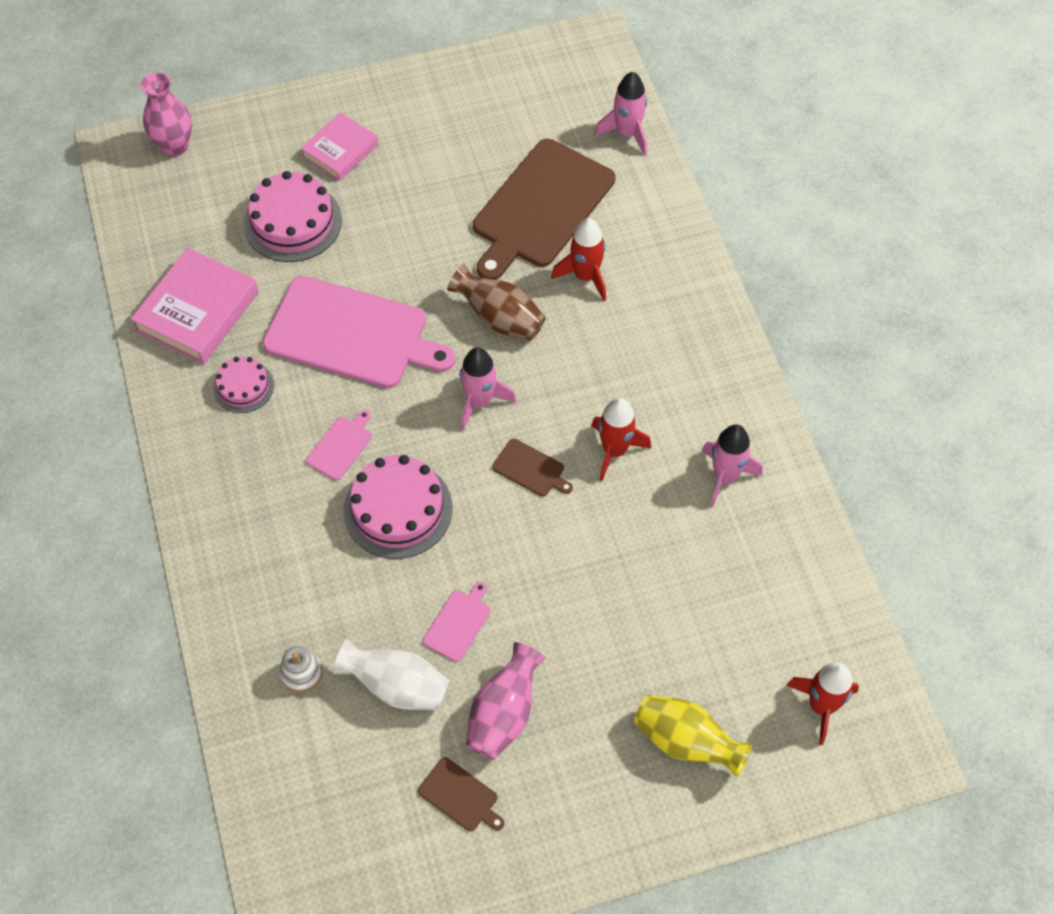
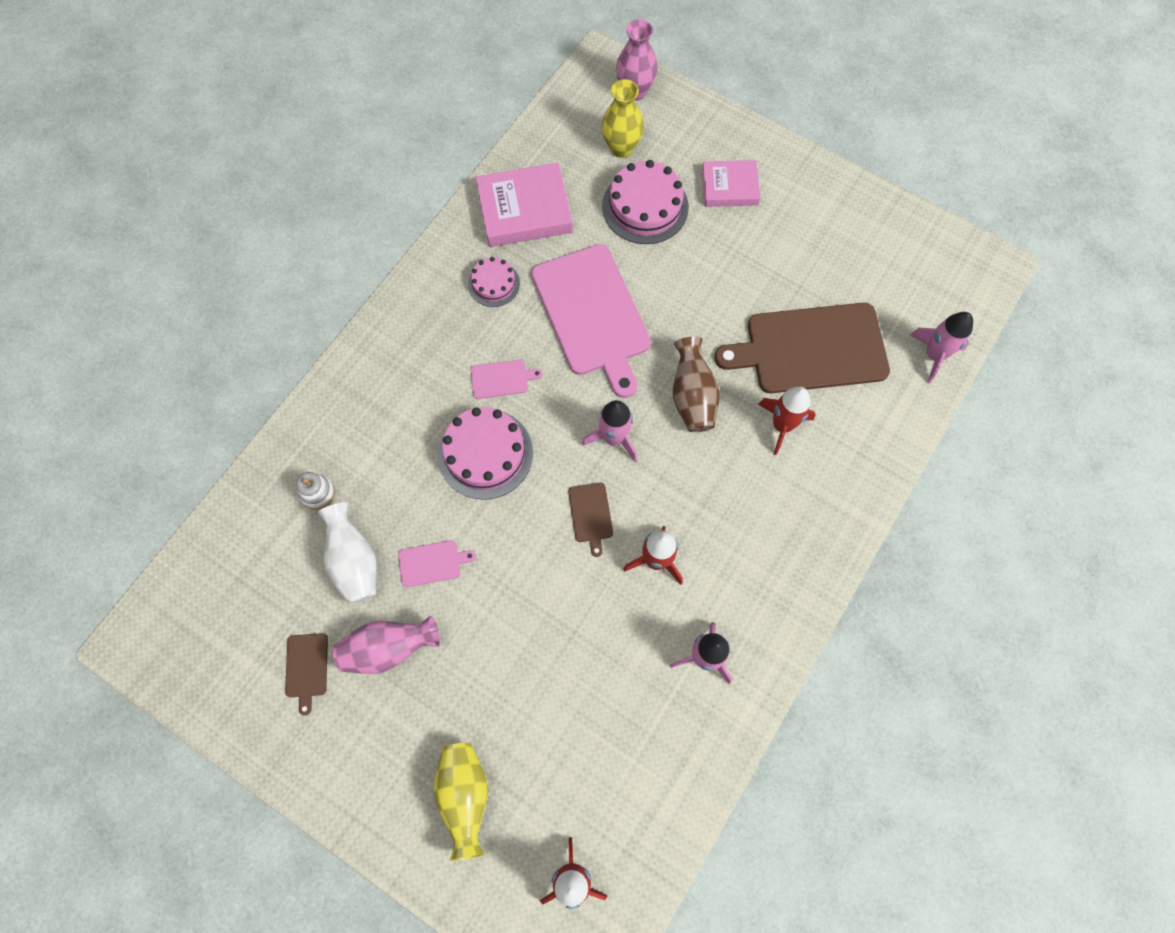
camera: 50 degrees right, 10 degrees up
none -> yellow vase [601,79,644,158]

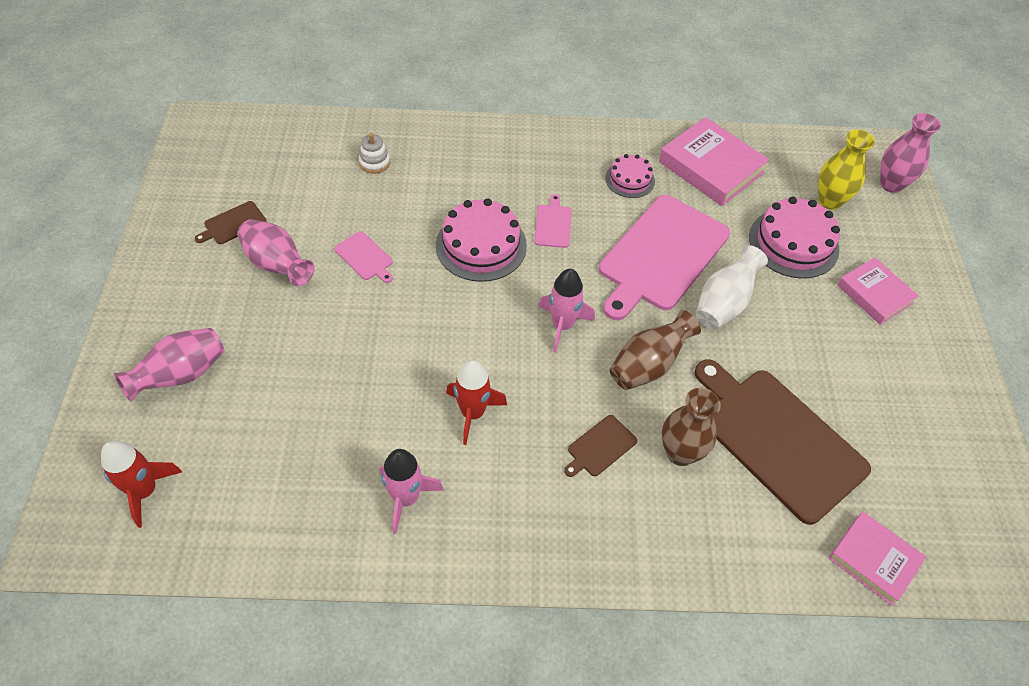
camera: 55 degrees right, 15 degrees down
white vase [318,502,377,604] -> white vase moved to [696,245,768,329]
yellow vase [434,743,488,861] -> pink vase [114,328,224,402]
pink cutting board [470,359,543,399] -> pink cutting board turned 135 degrees counterclockwise [535,194,572,248]
brown cutting board [568,483,613,557] -> brown cutting board moved to [564,415,637,477]
red rocket [758,387,816,455] -> brown vase [662,388,721,466]
pink rocket [909,312,973,383] -> pink book [828,511,926,606]

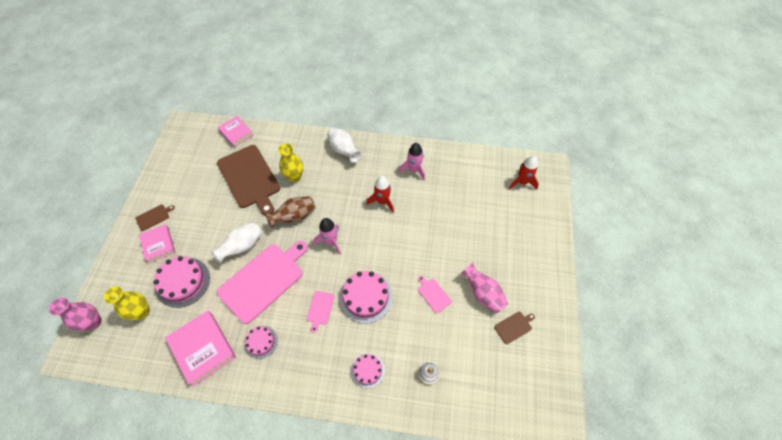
camera: 170 degrees left, 5 degrees up
pink vase [114,328,224,402] -> none
brown cutting board [564,415,637,477] -> brown cutting board moved to [135,204,175,231]
brown vase [662,388,721,466] -> yellow vase [278,144,303,182]
none -> white vase [327,128,362,163]
none -> pink cake [351,353,385,388]

